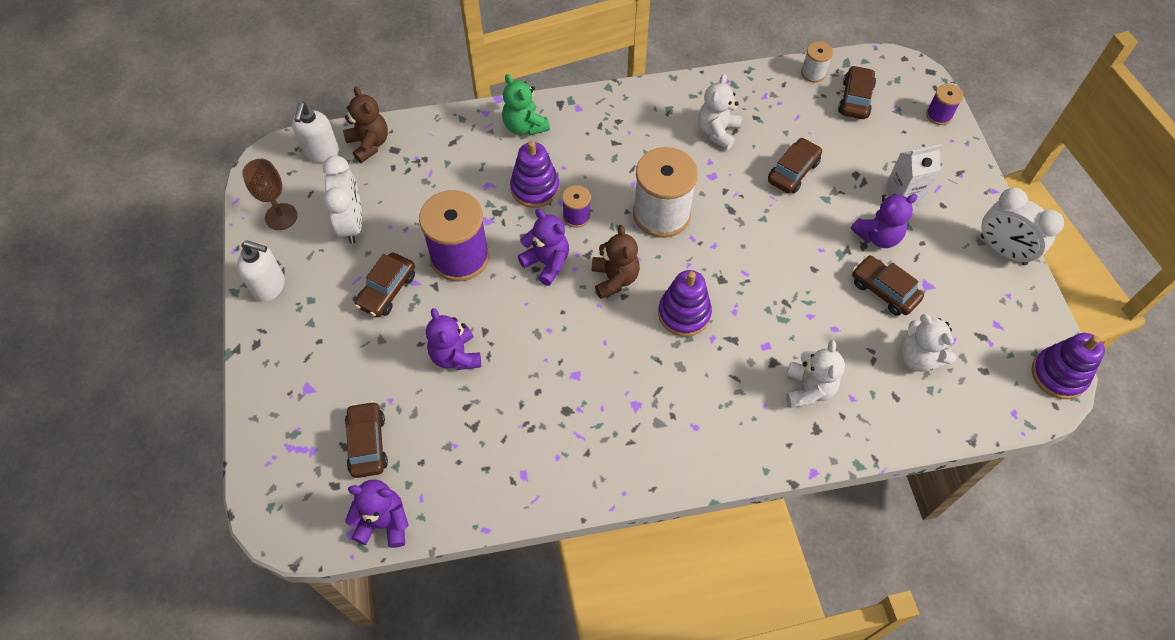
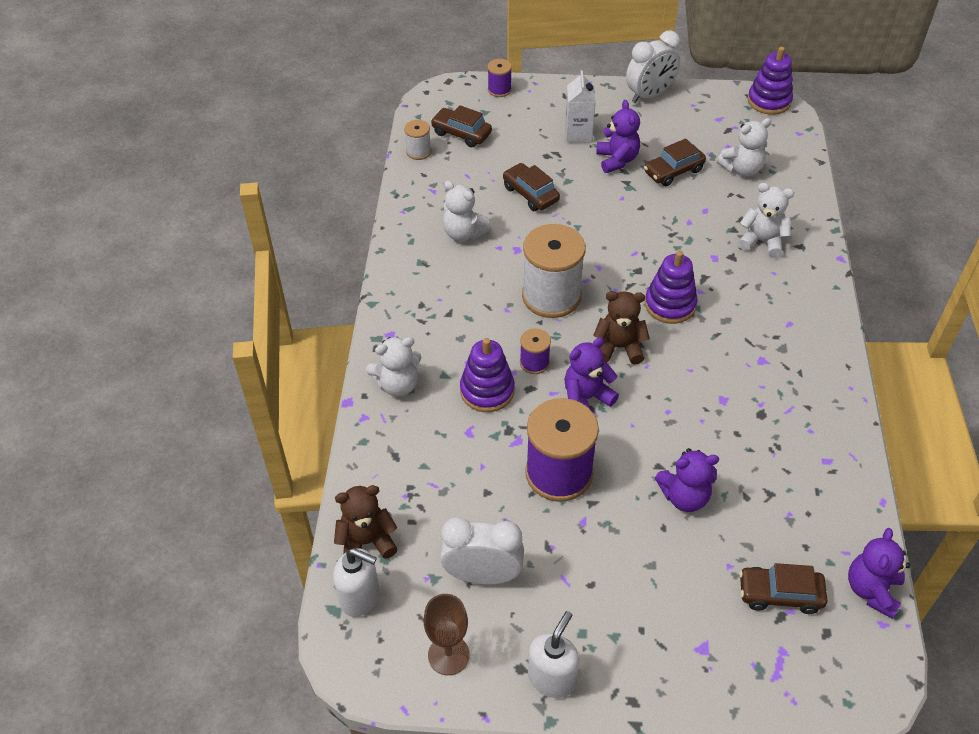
camera: 75 degrees left, 10 degrees down
brown car [355,252,415,317] -> none
green teddy bear [502,74,550,135] -> white teddy bear [366,337,422,397]

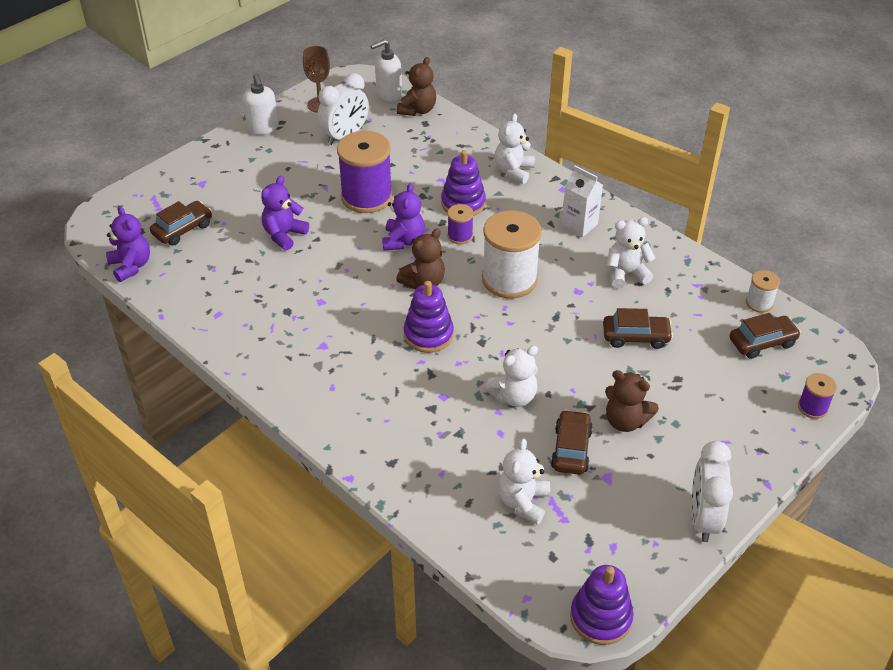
camera: 130 degrees right, 5 degrees down
white carton [565,70,596,142] -> white carton moved to [561,166,603,237]
purple teddy bear [596,100,640,173] -> brown teddy bear [605,370,659,432]
white teddy bear [738,183,794,258] -> white teddy bear moved to [484,346,538,407]

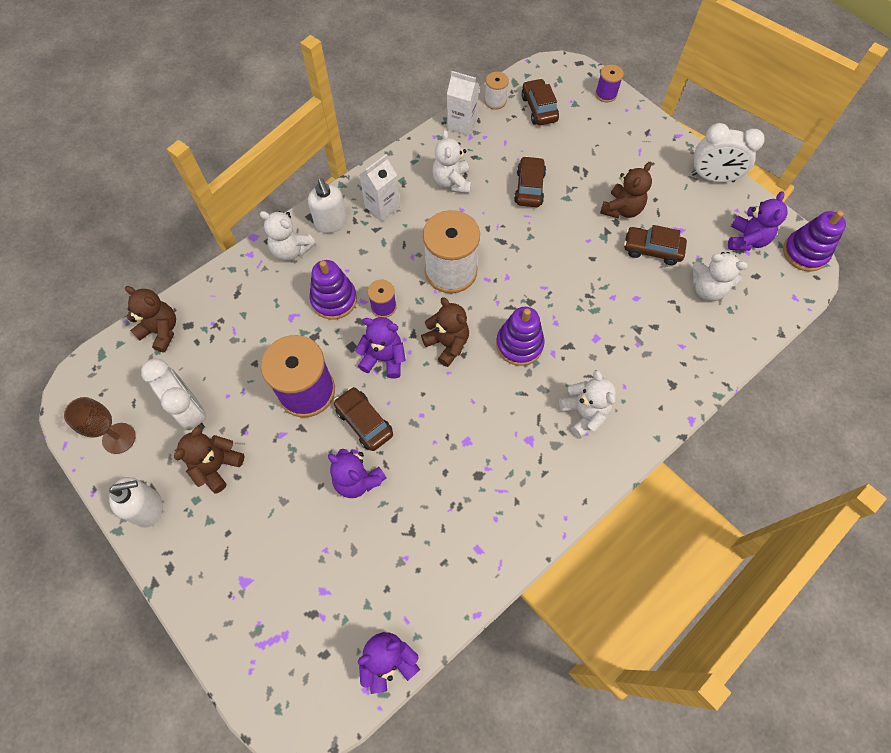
camera: 85 degrees left, 20 degrees up
brown car [150,201,212,246] -> brown car moved to [334,387,393,451]
white soap dispenser [370,39,402,102] -> white soap dispenser moved to [308,178,347,233]
white teddy bear [484,346,538,407] -> white teddy bear moved to [559,370,616,438]
none -> brown teddy bear [174,426,244,494]
none -> white carton [447,71,479,136]
none -> purple teddy bear [728,191,788,251]

